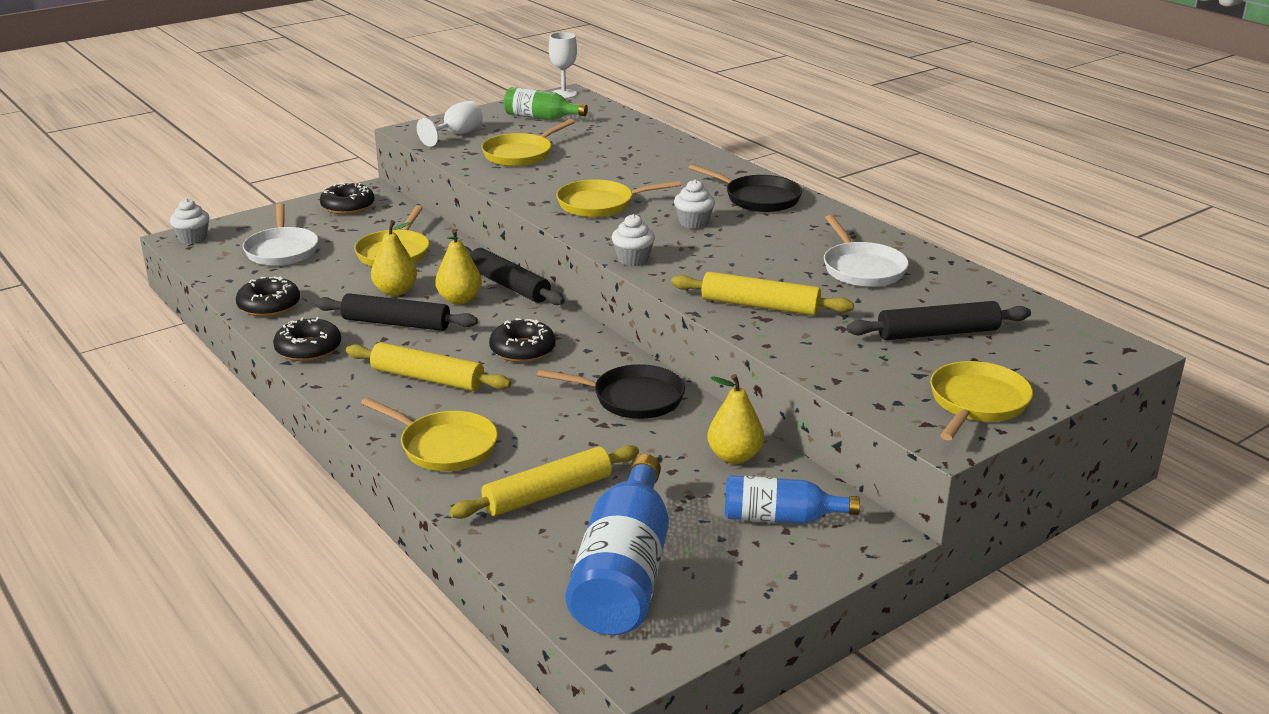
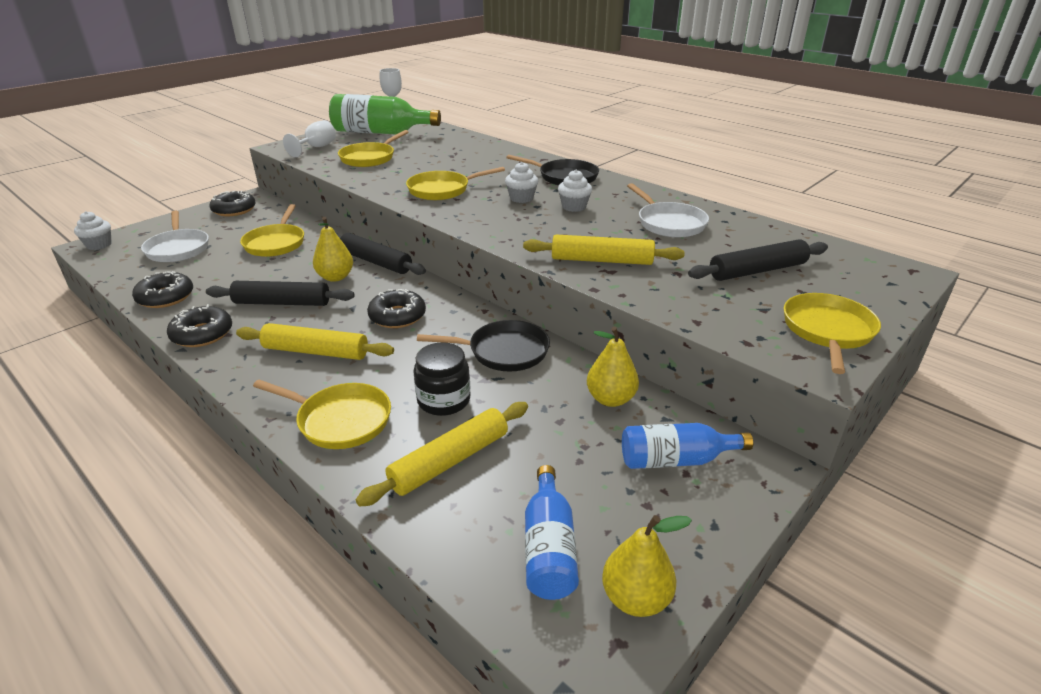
camera: 10 degrees left, 5 degrees up
yellow pear [371,220,417,296] -> yellow pear moved to [602,515,692,617]
green bottle [504,87,588,120] -> green bottle [329,94,441,134], size x1.69
blue bottle [566,454,669,635] -> blue bottle [525,465,579,600], size x0.59
white cupcake [612,214,655,266] -> white cupcake moved to [558,170,592,212]
none -> black jar [413,342,470,416]

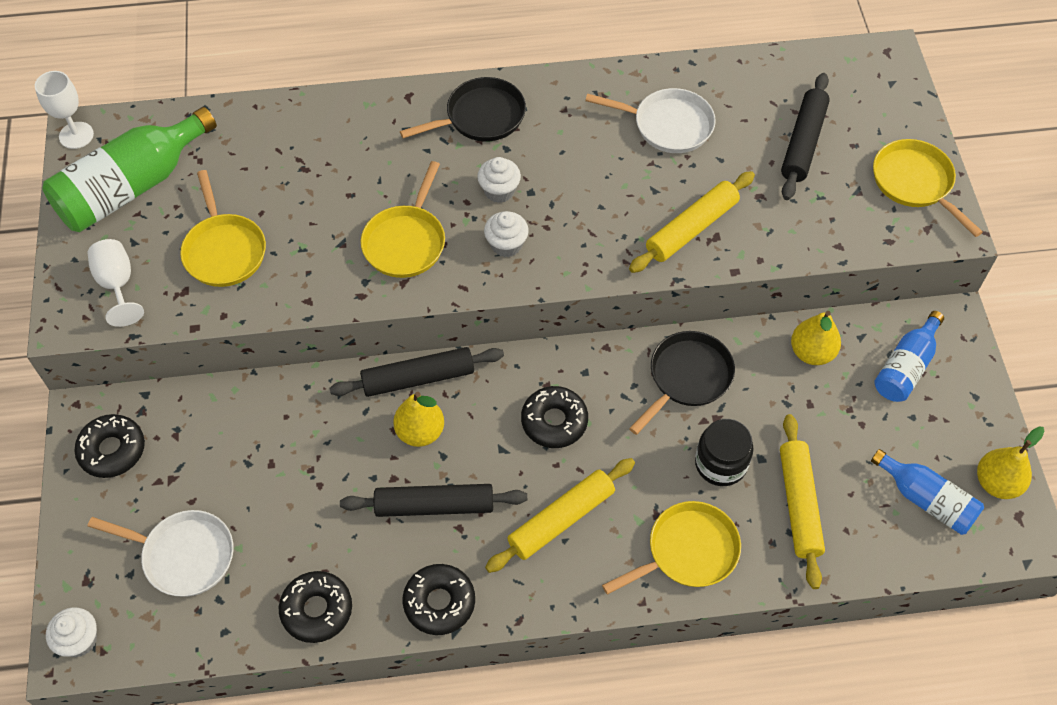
camera: 50 degrees left, 25 degrees up
black rolling pin [206,281,354,306] -> black rolling pin turned 45 degrees clockwise [340,484,527,517]
yellow pan [240,204,304,257] -> none
white cupcake [558,170,592,212] -> white cupcake moved to [484,211,529,257]

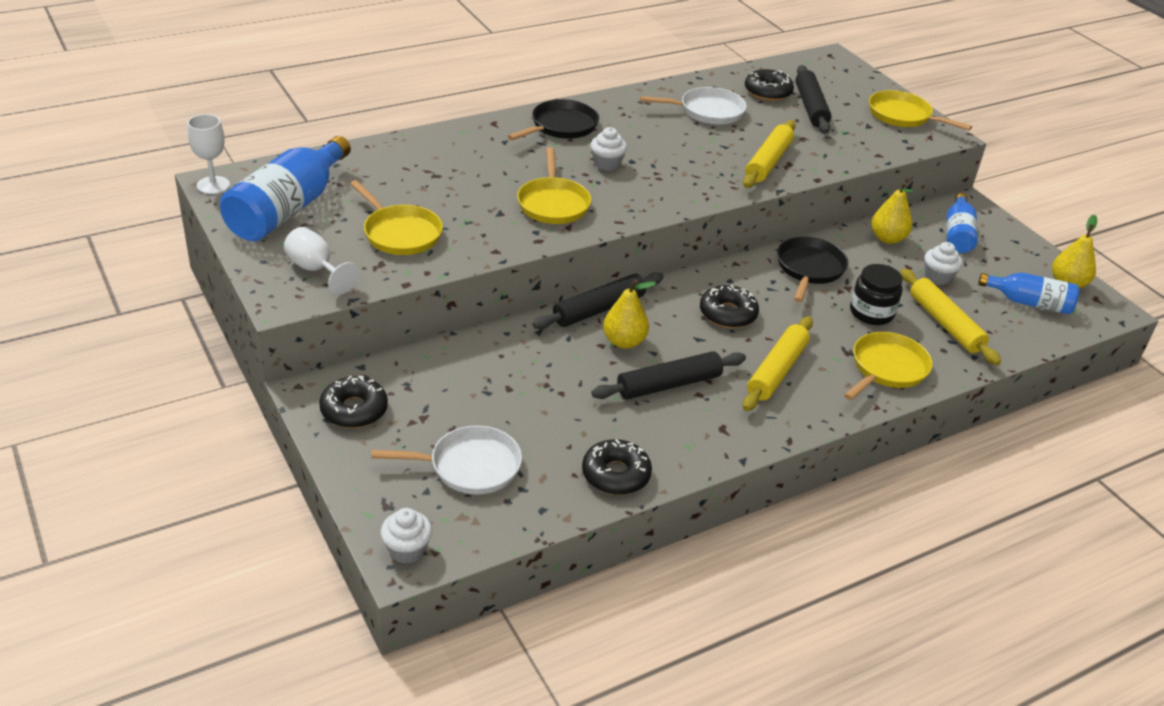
camera: 25 degrees left, 20 degrees down
green bottle [42,107,217,232] -> blue bottle [220,136,351,241]
black donut [403,564,475,635] -> black donut moved to [745,69,794,101]
white cupcake [484,211,529,257] -> white cupcake moved to [924,242,962,285]

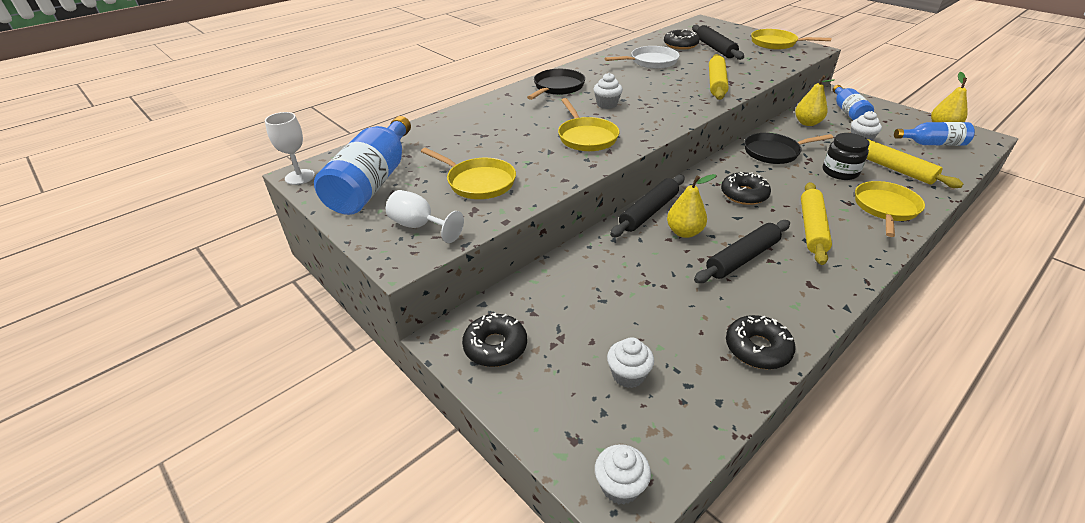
camera: 10 degrees left, 0 degrees up
white pan [371,425,522,494] -> white cupcake [607,337,654,388]
black pan [777,237,848,302] -> black pan turned 105 degrees counterclockwise [744,133,833,164]

